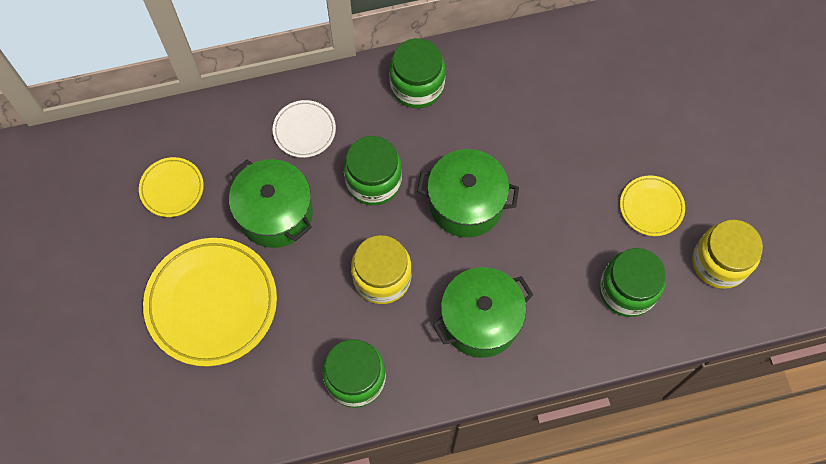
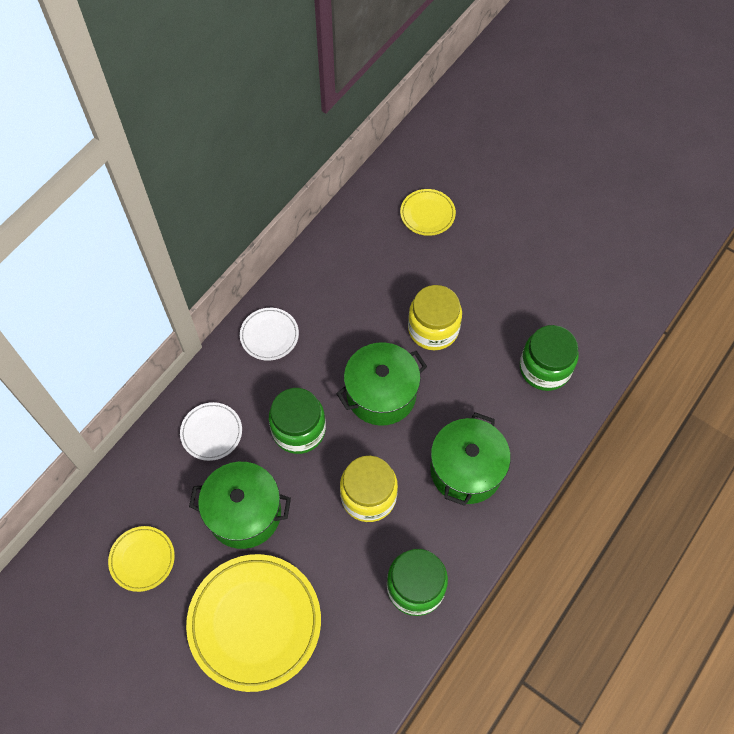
camera: 40 degrees left, 5 degrees down
green jar [389,38,445,108] -> white plate [240,308,299,361]
yellow plate [620,175,685,236] -> yellow plate moved to [400,189,456,236]
yellow jar [692,220,763,289] -> yellow jar moved to [408,285,462,350]

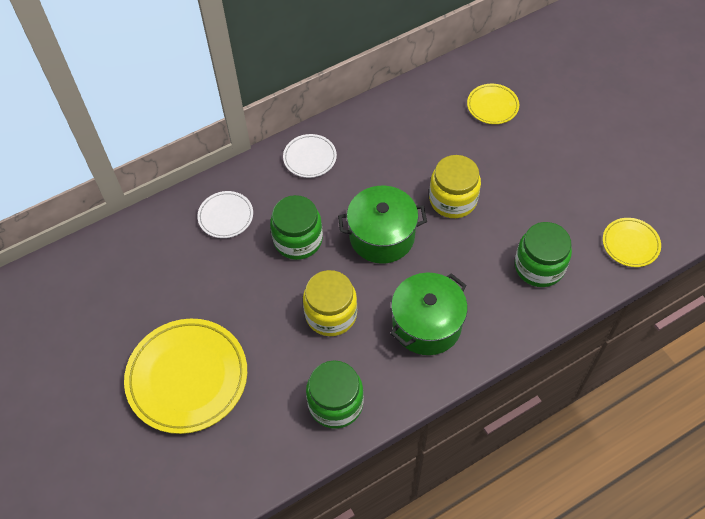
camera: 25 degrees right, 5 degrees down
yellow plate [108,526,175,592] -> yellow plate moved to [603,218,661,267]
green pot [189,462,291,549] -> none

